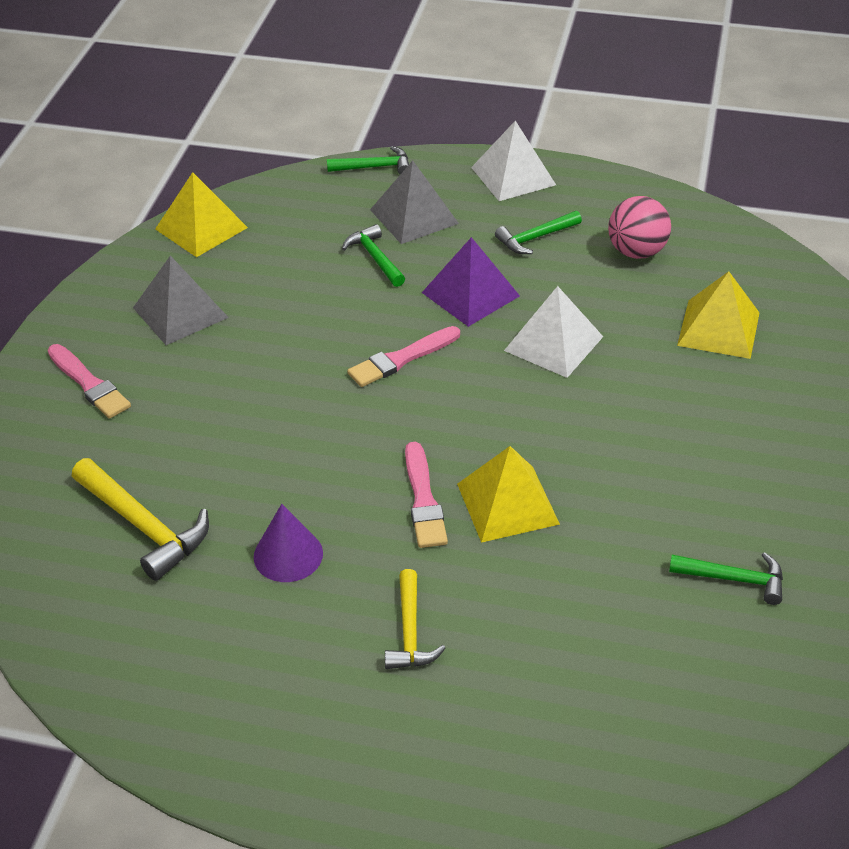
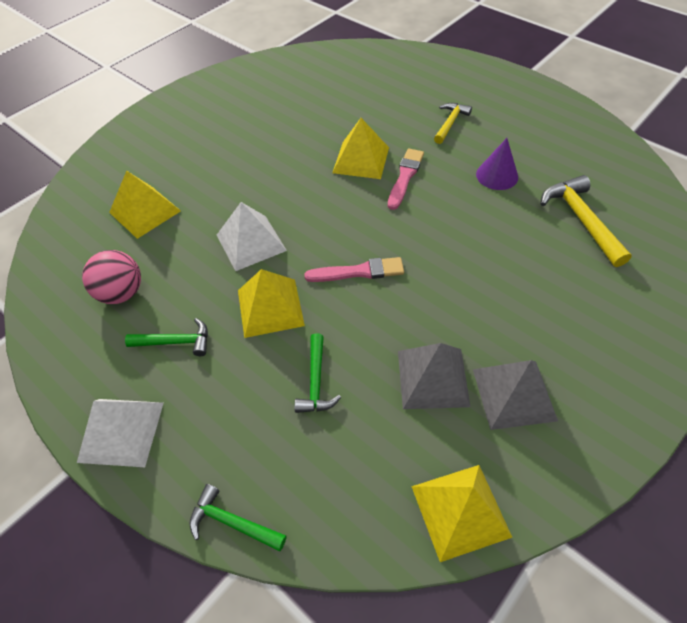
camera: 150 degrees left, 10 degrees up
pink brush [48,344,131,419] -> none
grey pyramid [370,161,459,244] -> grey pyramid moved to [398,343,471,409]
purple pyramid [422,237,520,327] -> yellow pyramid [238,269,305,338]
green hammer [669,552,783,605] -> none

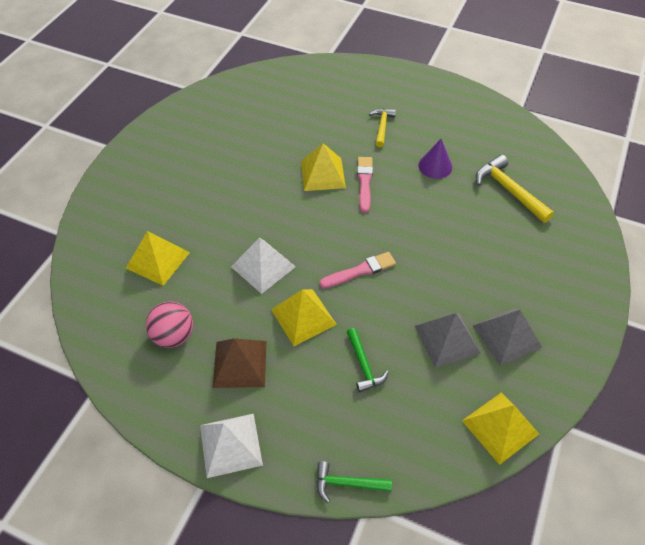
camera: 20 degrees left, 0 degrees up
green hammer [125,318,208,356] -> brown pyramid [213,338,266,388]

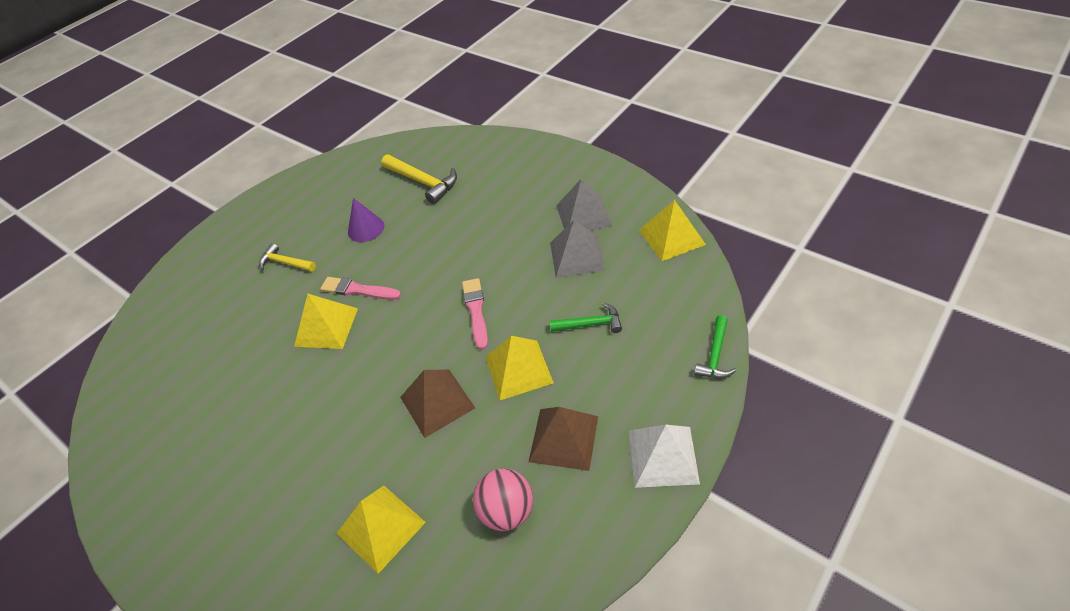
camera: 70 degrees left, 5 degrees down
white pyramid [231,238,296,294] -> brown pyramid [400,370,475,438]
yellow hammer [476,155,554,223] -> yellow hammer turned 120 degrees counterclockwise [381,155,457,204]

